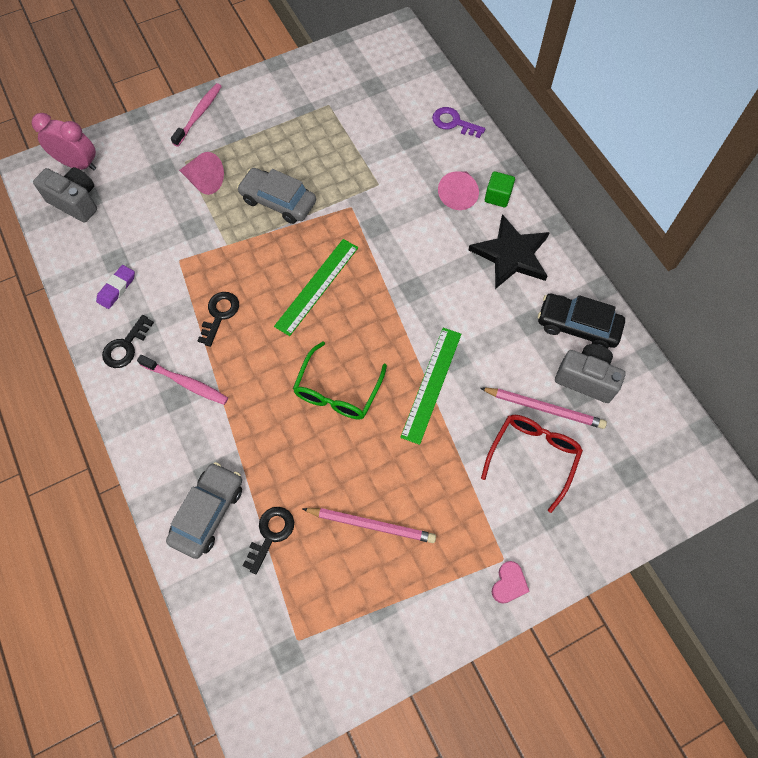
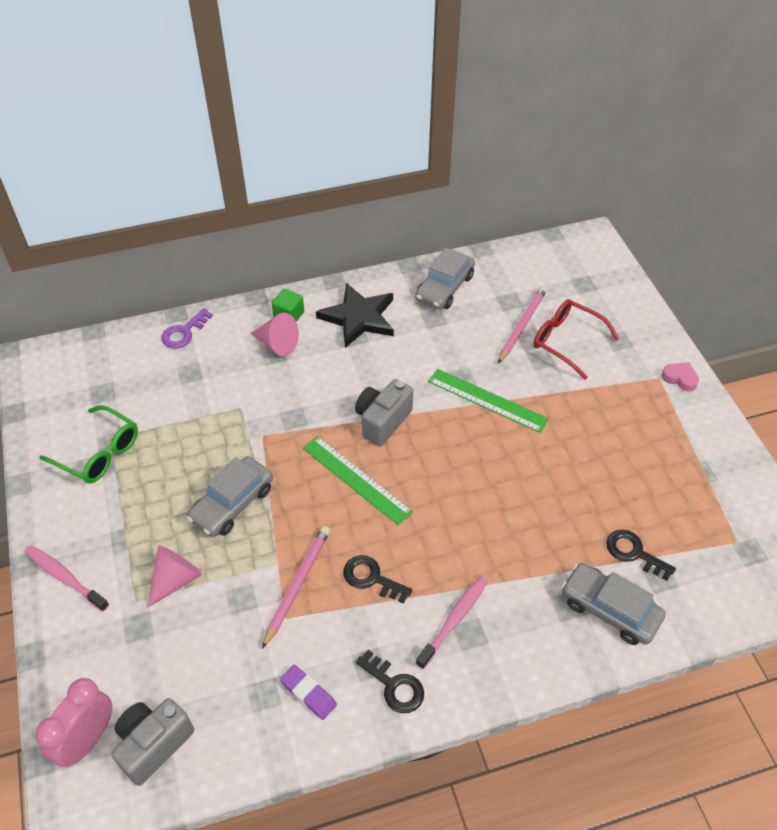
camera: 80 degrees left, 15 degrees down
green glasses [293,341,387,420] -> green glasses moved to [40,405,138,483]
pink pencil [302,508,436,543] -> pink pencil moved to [262,526,330,649]
black car [538,294,625,349] -> grey car [415,248,475,310]
grey camera [555,344,626,403] -> grey camera moved to [355,379,413,446]

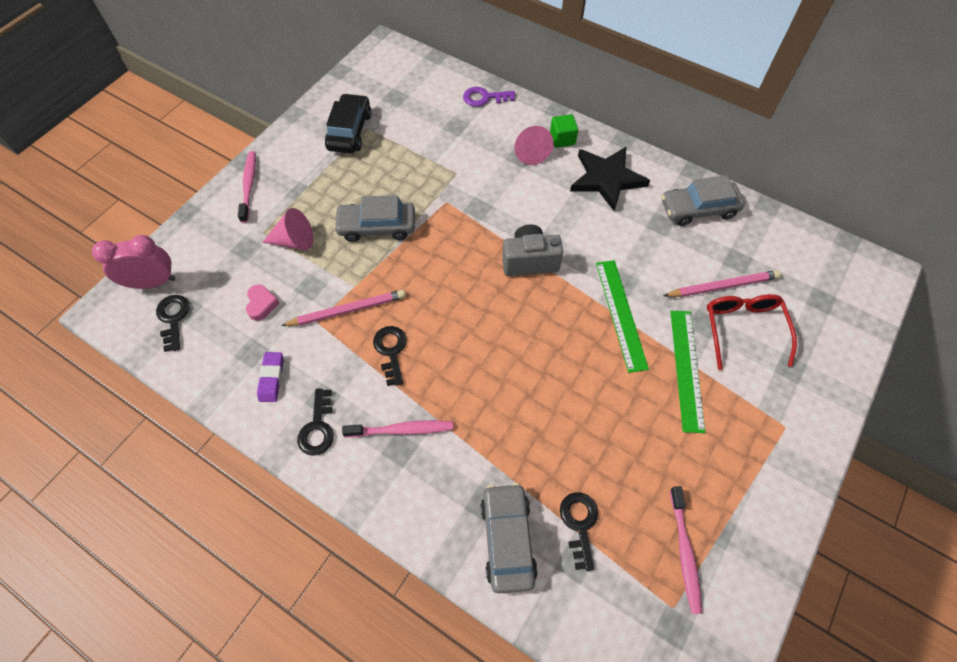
camera: 50 degrees right, 10 degrees up
green glasses [40,405,138,483] -> black car [325,93,372,153]
grey camera [111,698,194,786] -> black key [156,295,190,352]
green ruler [303,436,413,526] -> green ruler moved to [670,311,705,433]
pink heart [661,362,699,392] -> pink heart moved to [246,284,279,321]
none -> pink toothbrush [670,486,702,614]

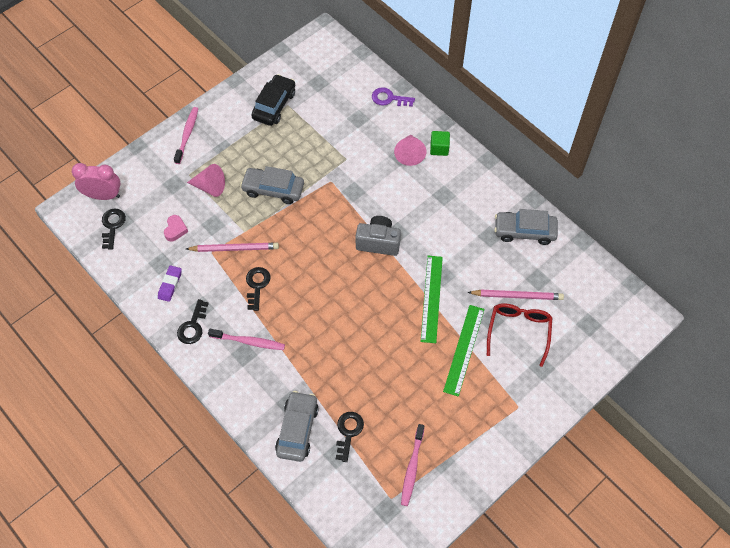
camera: 15 degrees right, 0 degrees up
black star [570,147,650,211] -> none

